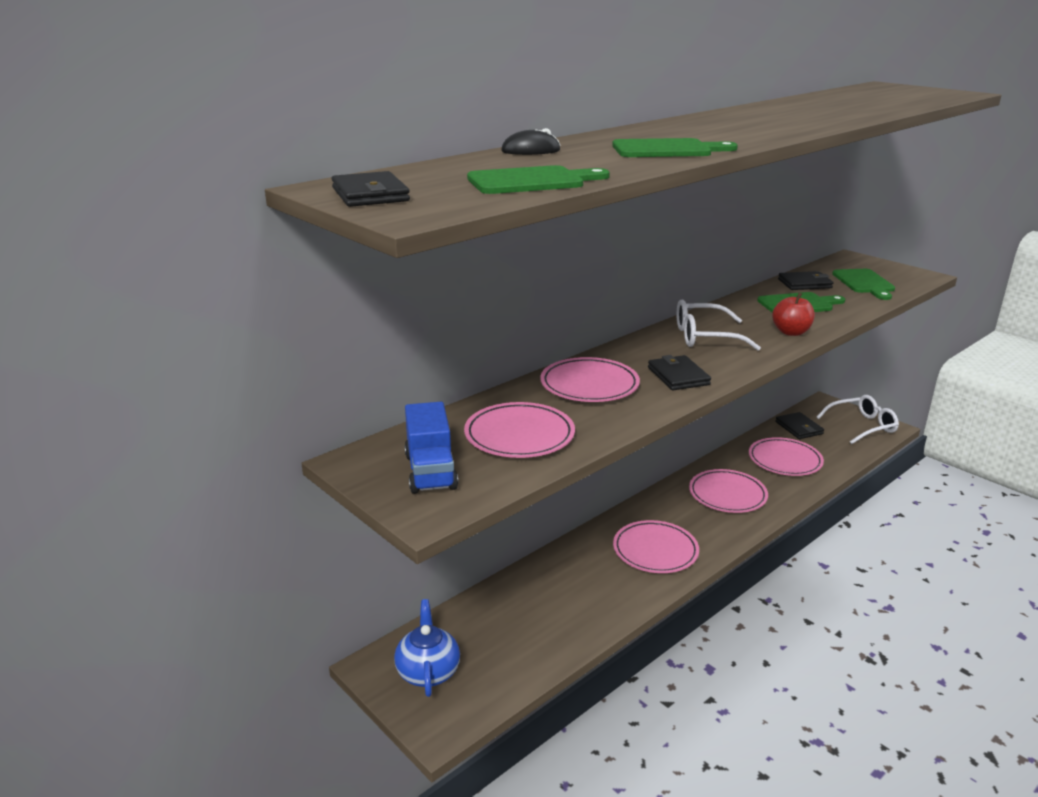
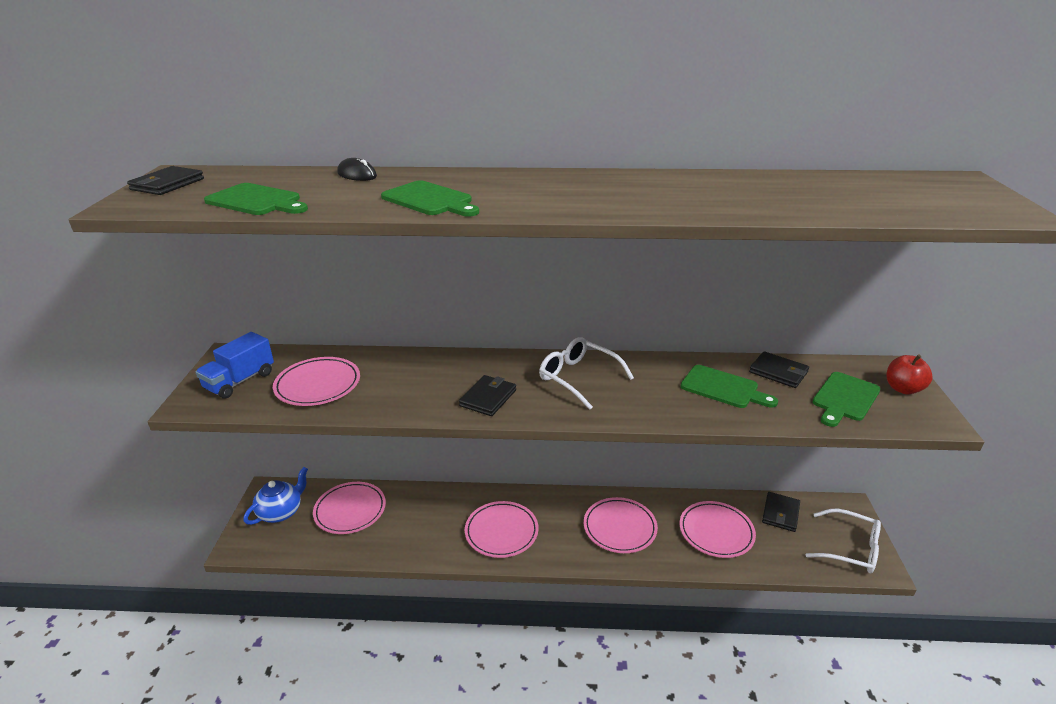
camera: 45 degrees right, 5 degrees up
pink plate [540,357,640,402] -> pink plate moved to [313,482,386,534]
red apple [772,293,815,336] -> red apple moved to [887,354,933,395]

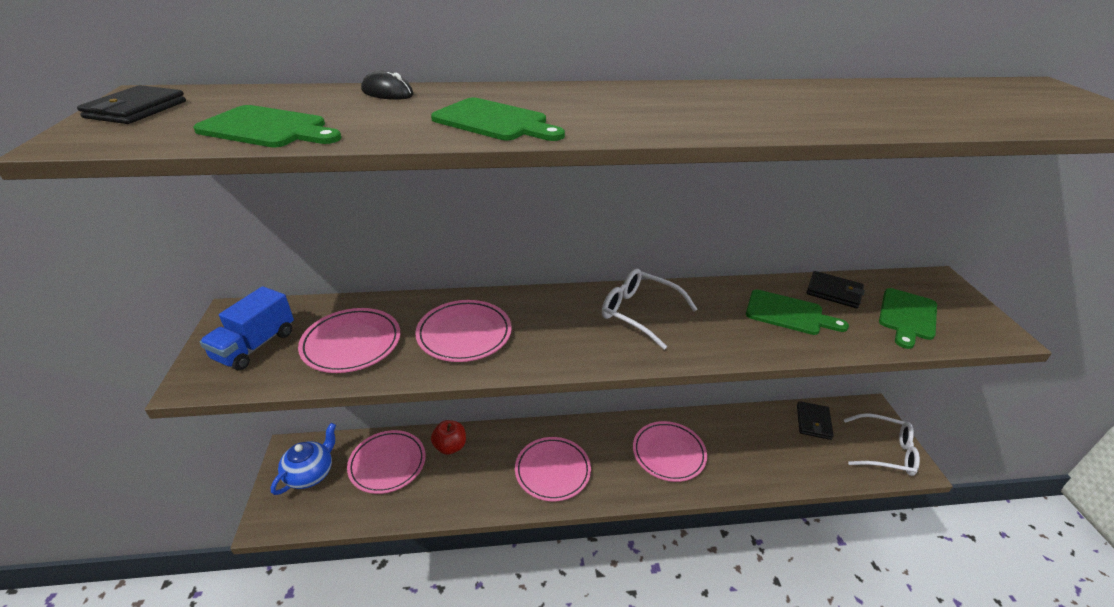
camera: 10 degrees left, 5 degrees up
black wallet [459,375,516,416] -> none
pink plate [680,501,756,558] -> pink plate moved to [415,300,512,362]
red apple [887,354,933,395] -> red apple moved to [431,420,466,455]

